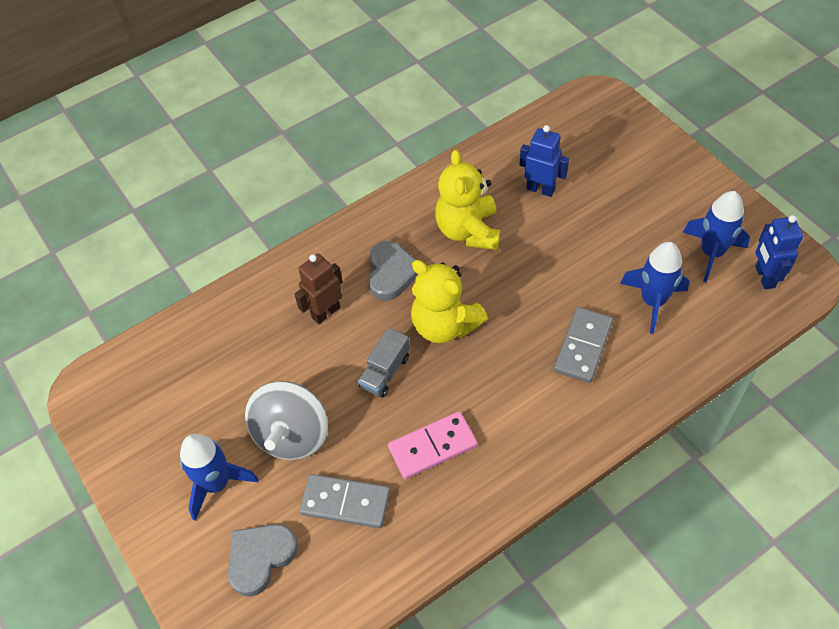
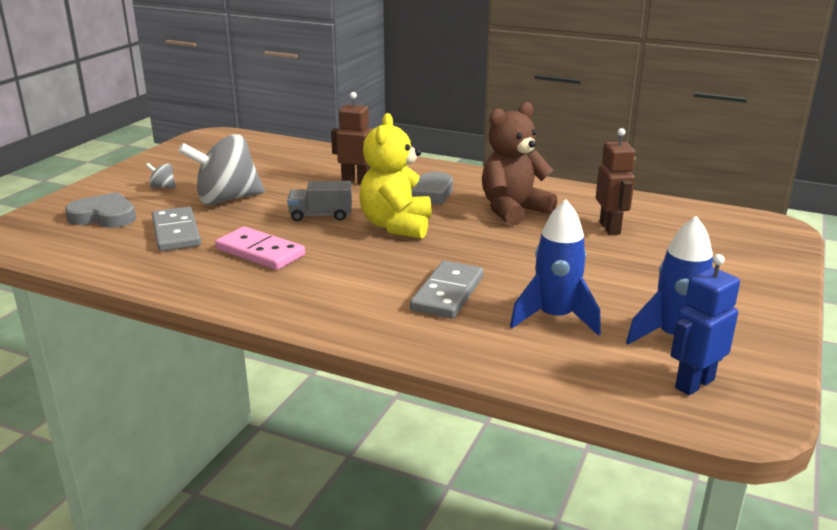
camera: 55 degrees right, 30 degrees down
blue rocket [180,434,259,521] -> grey spinning top [146,163,176,188]
yellow teddy bear [435,150,500,250] -> brown teddy bear [482,102,557,226]
blue robot [519,125,569,197] -> brown robot [596,128,635,235]
grey domino [554,307,613,383] -> grey domino turned 60 degrees counterclockwise [410,261,484,319]

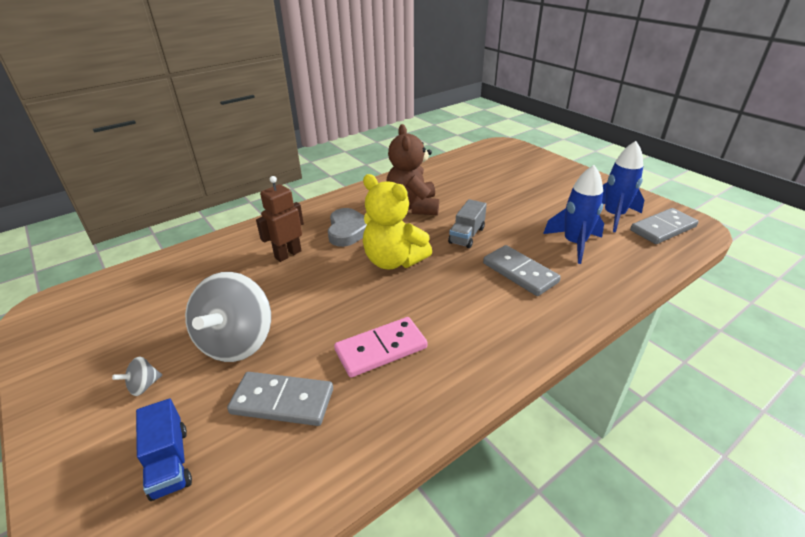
camera: 60 degrees left, 10 degrees up
grey heart [65,192,136,228] -> blue truck [136,398,192,501]
grey truck [287,181,352,221] -> grey truck moved to [448,199,487,248]
brown robot [596,128,635,235] -> none
blue robot [671,254,740,395] -> grey domino [630,208,699,244]

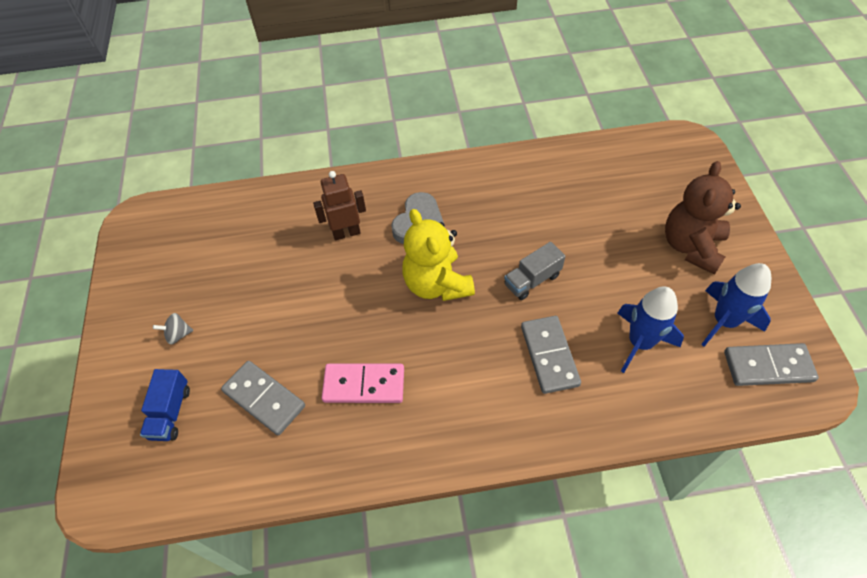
camera: 30 degrees right, 20 degrees up
grey spinning top [185,272,271,362] -> none
brown teddy bear [386,124,439,215] -> brown teddy bear moved to [665,161,741,275]

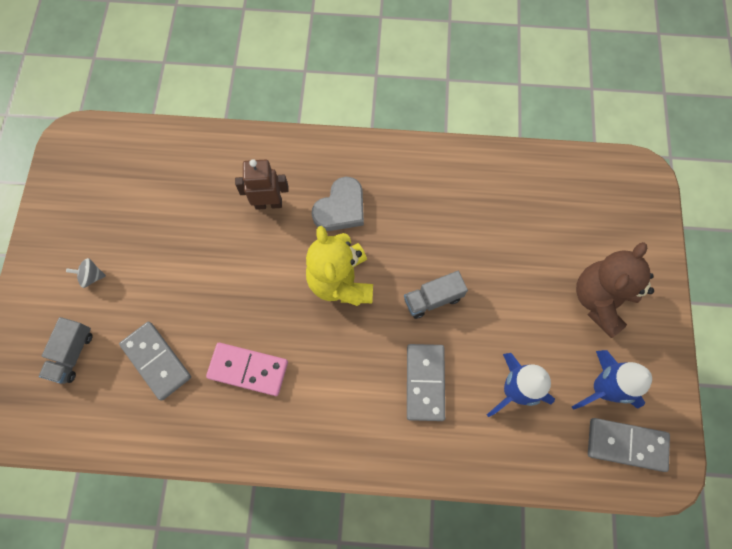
camera: 10 degrees right, 15 degrees up
blue truck [140,369,190,441] -> grey truck [39,317,92,384]

